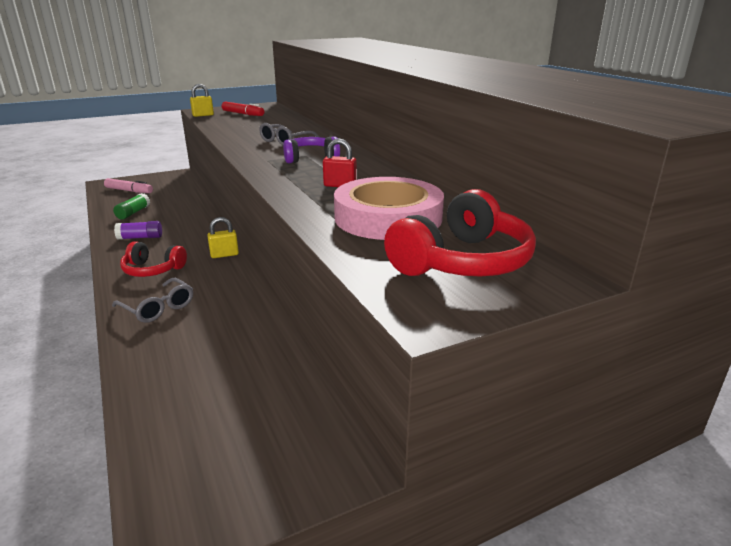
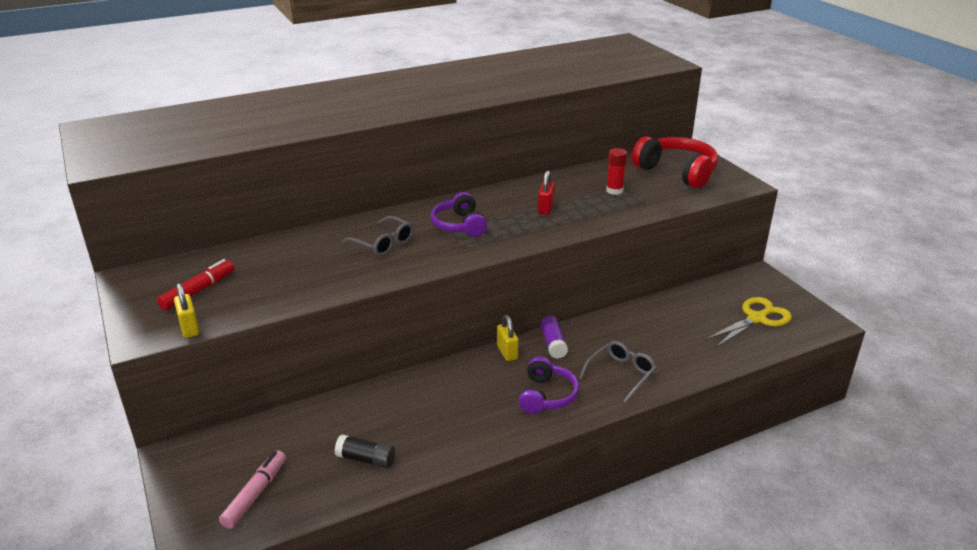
camera: 90 degrees left, 5 degrees up
green glue stick [113,193,150,220] -> black glue stick [334,434,395,468]
purple glue stick [114,221,162,240] -> purple glue stick moved to [540,316,568,359]
red headphones [120,241,187,277] -> purple headphones [518,356,579,414]
pink tape [334,177,444,240] -> red glue stick [606,148,627,195]
none -> yellow scissors [705,297,792,348]

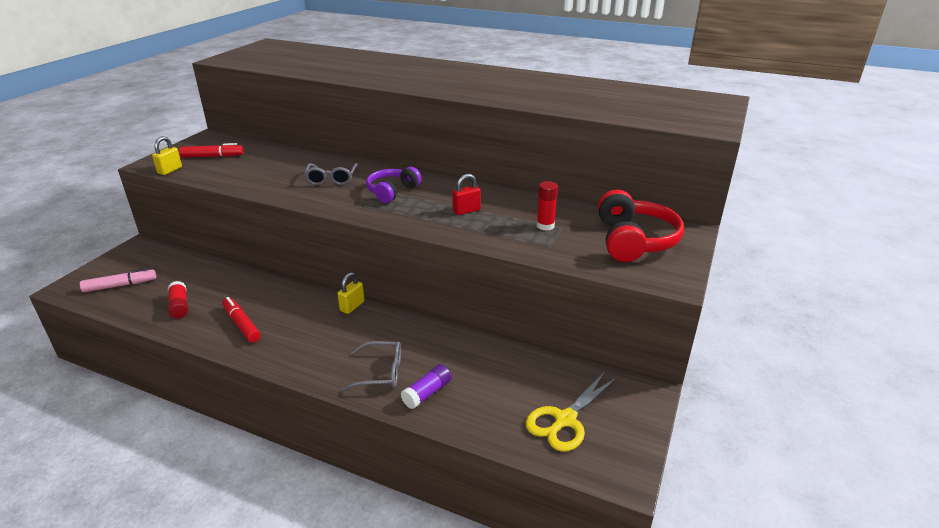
camera: 50 degrees right, 0 degrees up
black glue stick [334,434,395,468] -> red glue stick [168,281,188,319]
purple headphones [518,356,579,414] -> none
purple glue stick [540,316,568,359] -> purple glue stick moved to [401,364,452,409]
yellow scissors [705,297,792,348] -> yellow scissors turned 120 degrees clockwise [525,372,618,452]
none -> red marker [222,297,261,343]

